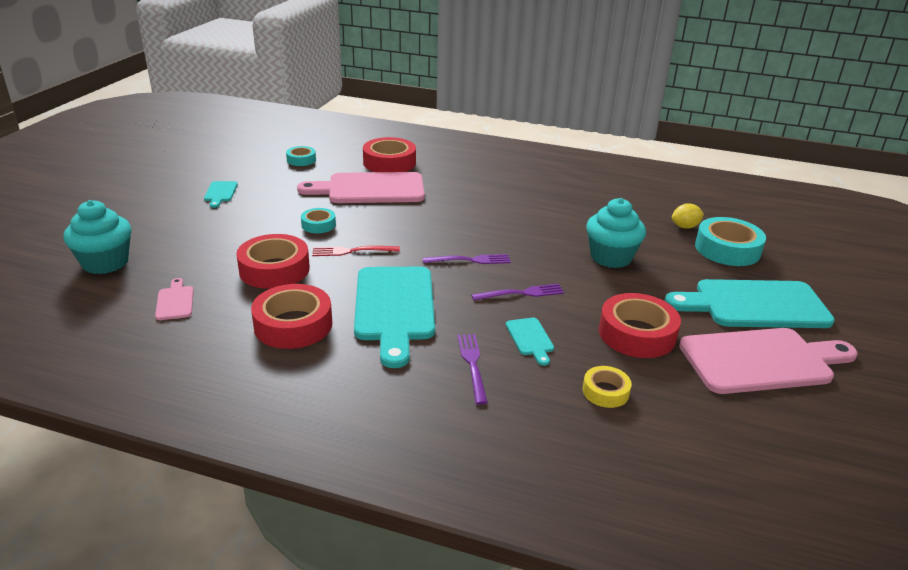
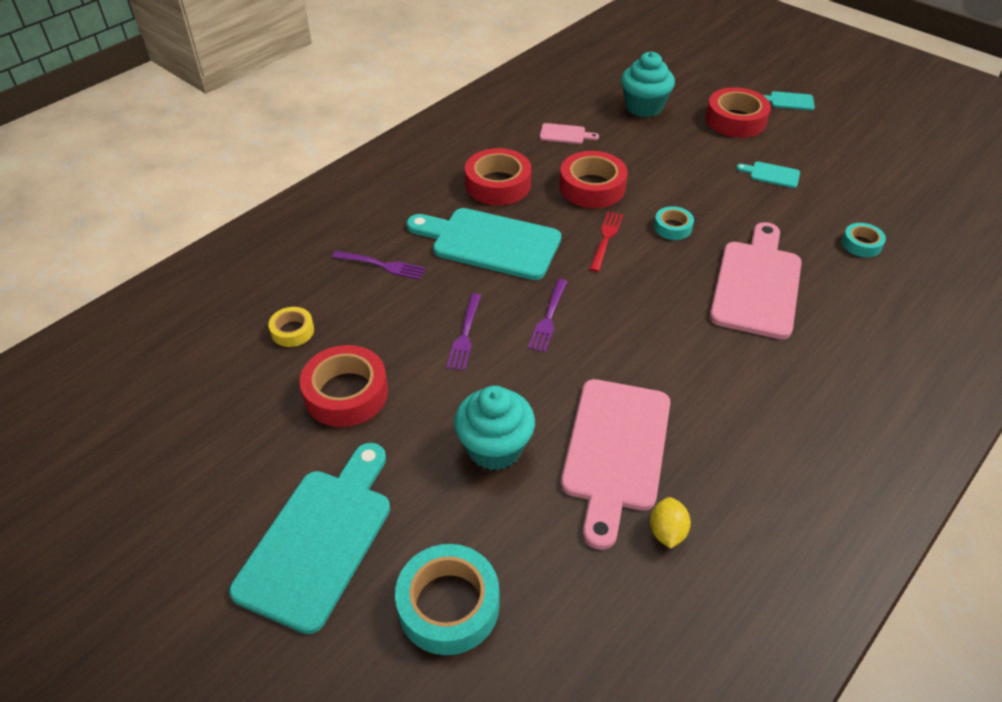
camera: 115 degrees right, 15 degrees up
red tape [363,137,416,172] -> red tape moved to [706,87,771,138]
turquoise cutting board [506,318,554,366] -> turquoise cutting board moved to [763,91,815,110]
yellow lemon [672,203,704,229] -> yellow lemon moved to [650,497,691,549]
pink cutting board [679,328,858,394] -> pink cutting board moved to [561,379,670,550]

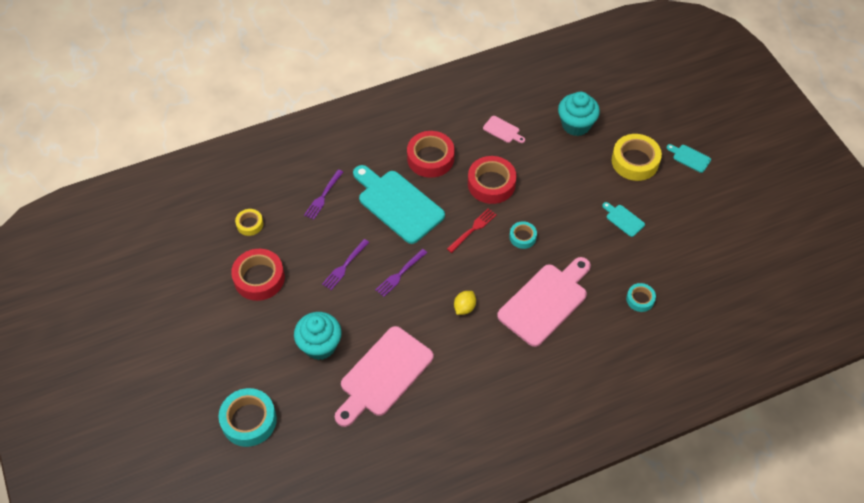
camera: 25 degrees right, 10 degrees up
turquoise cutting board [229,443,390,634] -> none
purple fork [332,251,426,280] -> purple fork turned 75 degrees clockwise [304,170,343,220]
yellow lemon [650,497,691,549] -> yellow lemon moved to [454,291,476,315]
red tape [706,87,771,138] -> yellow tape [612,134,662,181]

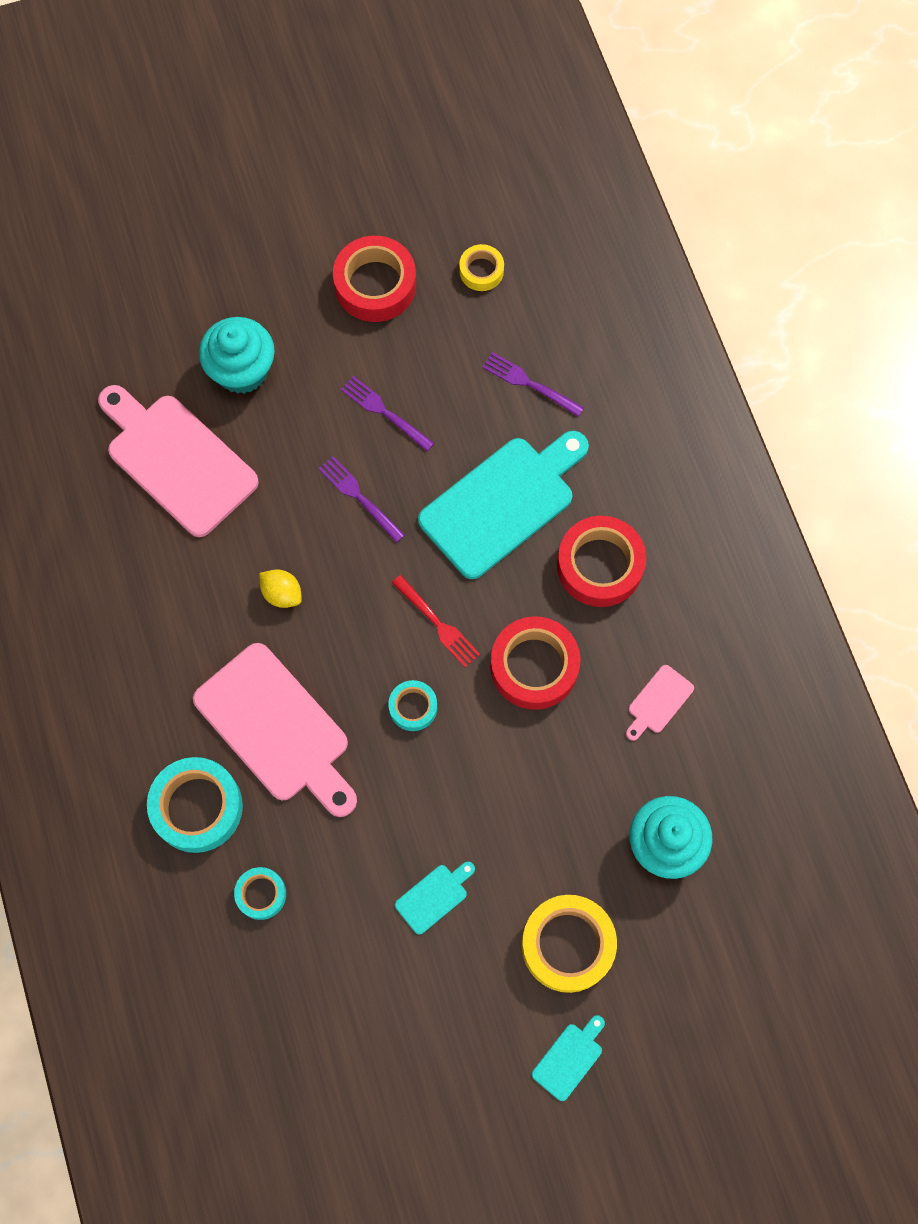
camera: 95 degrees right, 15 degrees up
turquoise tape [219,388,277,447] -> turquoise tape moved to [147,757,243,853]

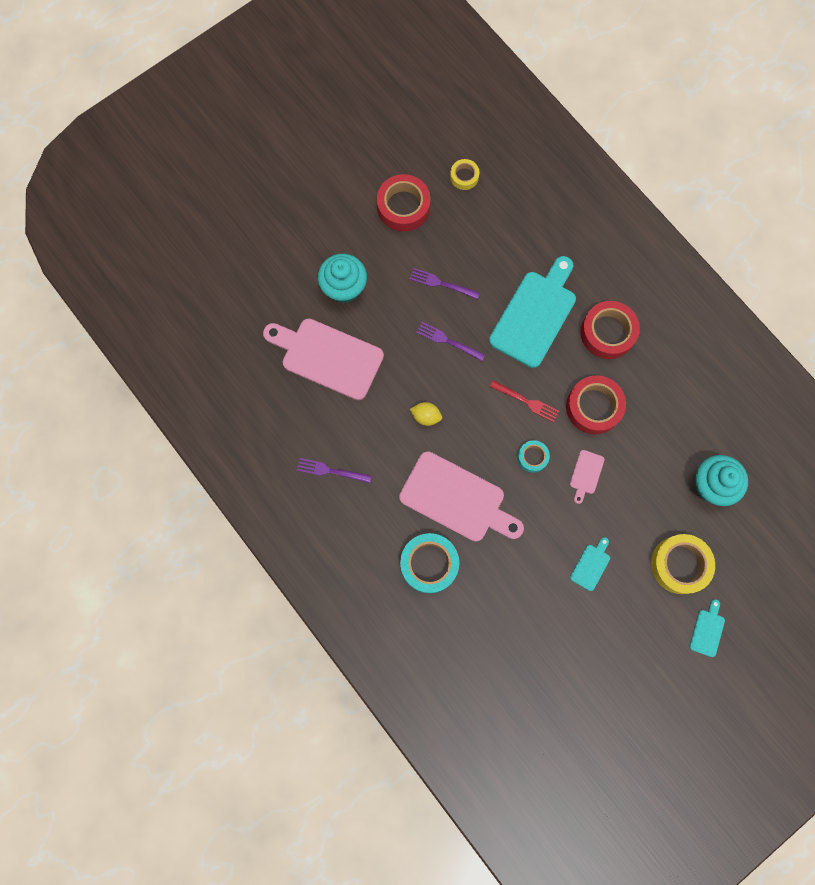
camera: 20 degrees left, 5 degrees up
turquoise tape [234,867,286,920] -> none
purple fork [482,352,584,417] -> purple fork moved to [297,458,372,483]
pink cutting board [626,665,694,741] -> pink cutting board moved to [570,450,605,504]

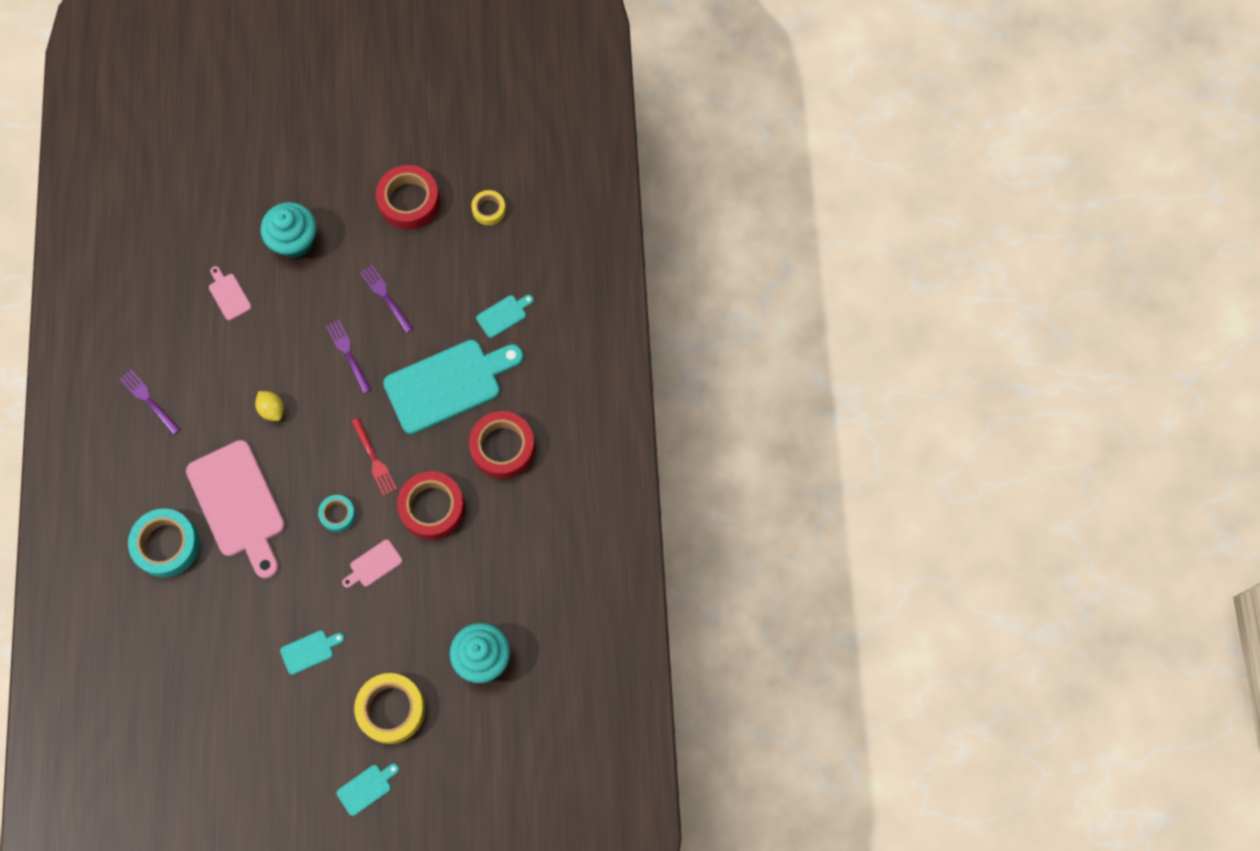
camera: 35 degrees right, 5 degrees down
pink cutting board [263,319,384,400] -> pink cutting board [209,266,252,321], size x0.43
none -> turquoise cutting board [476,295,534,338]

